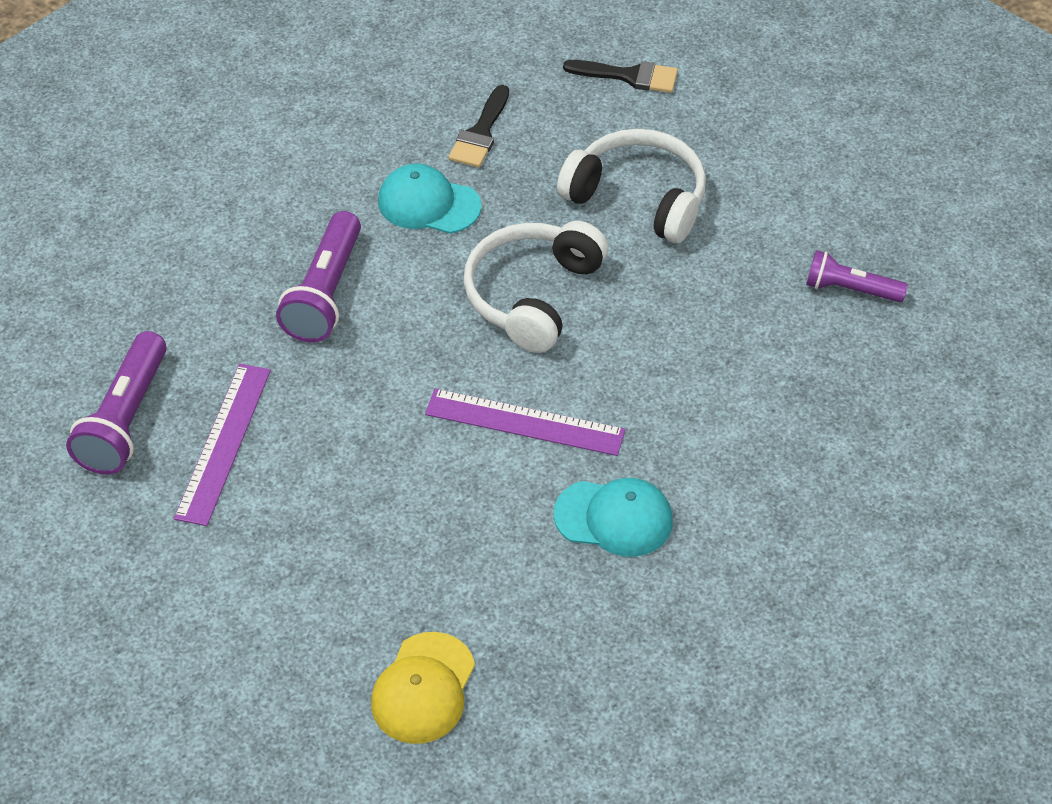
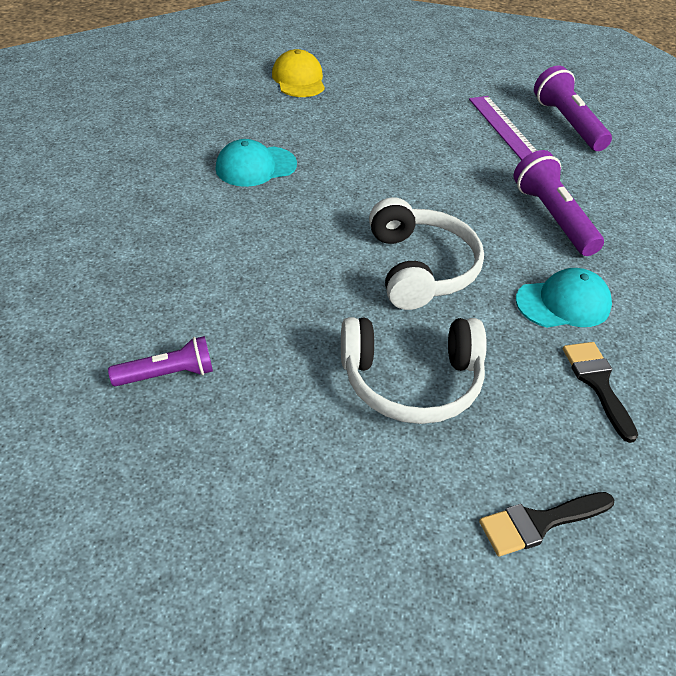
camera: 145 degrees right, 5 degrees down
purple ruler [425,389,626,456] -> none

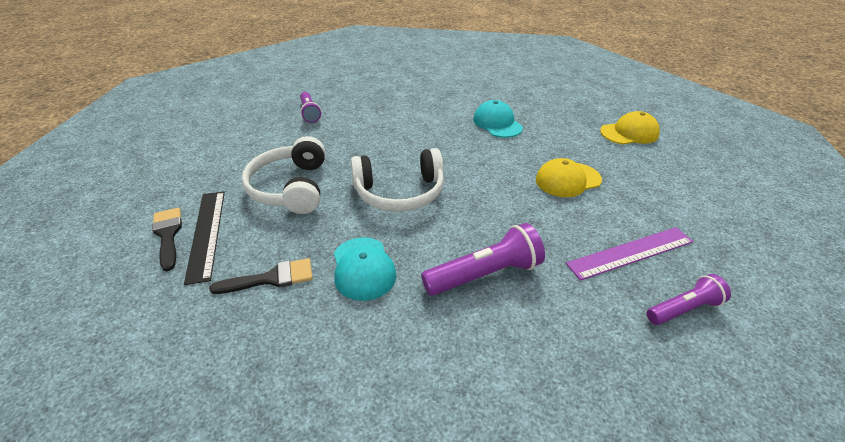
camera: 90 degrees right, 5 degrees down
purple flashlight [534,66,612,151] -> purple flashlight [647,274,731,325], size x0.64
none -> black ruler [184,191,225,285]
none -> yellow cap [536,158,602,197]

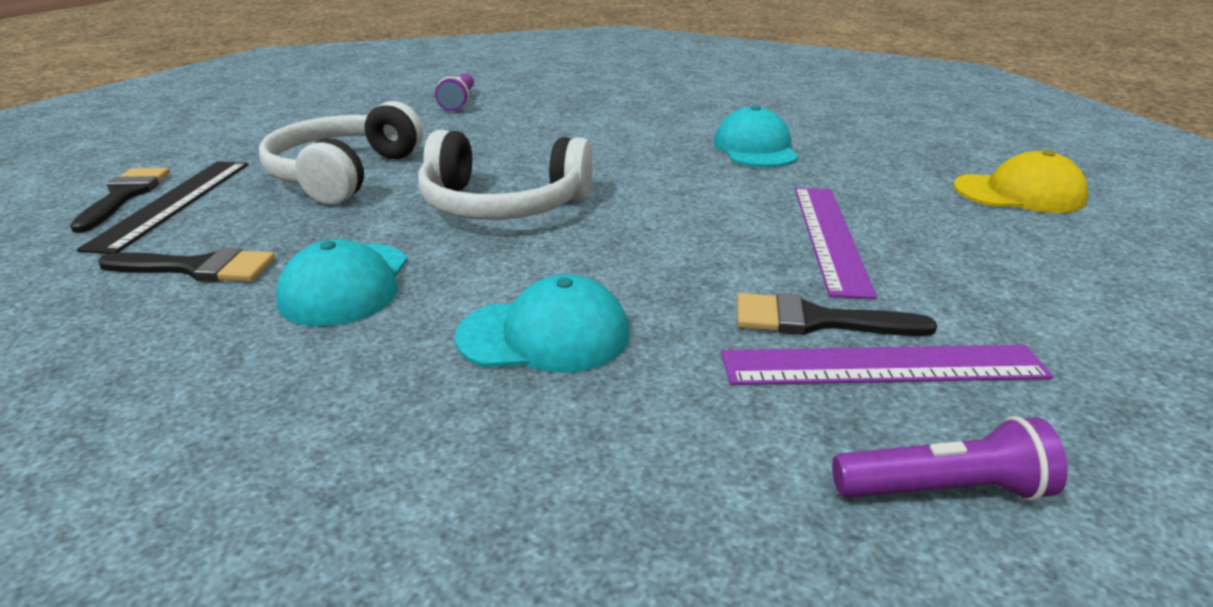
camera: 20 degrees right, 10 degrees down
purple flashlight [421,223,545,296] -> turquoise cap [455,274,629,373]
yellow cap [536,158,602,197] -> purple ruler [795,188,877,299]
none -> black brush [737,293,937,336]

